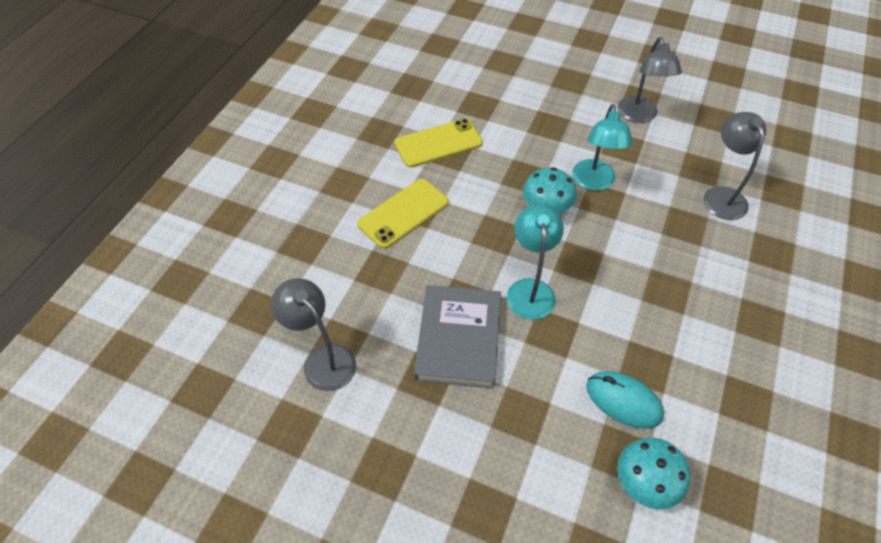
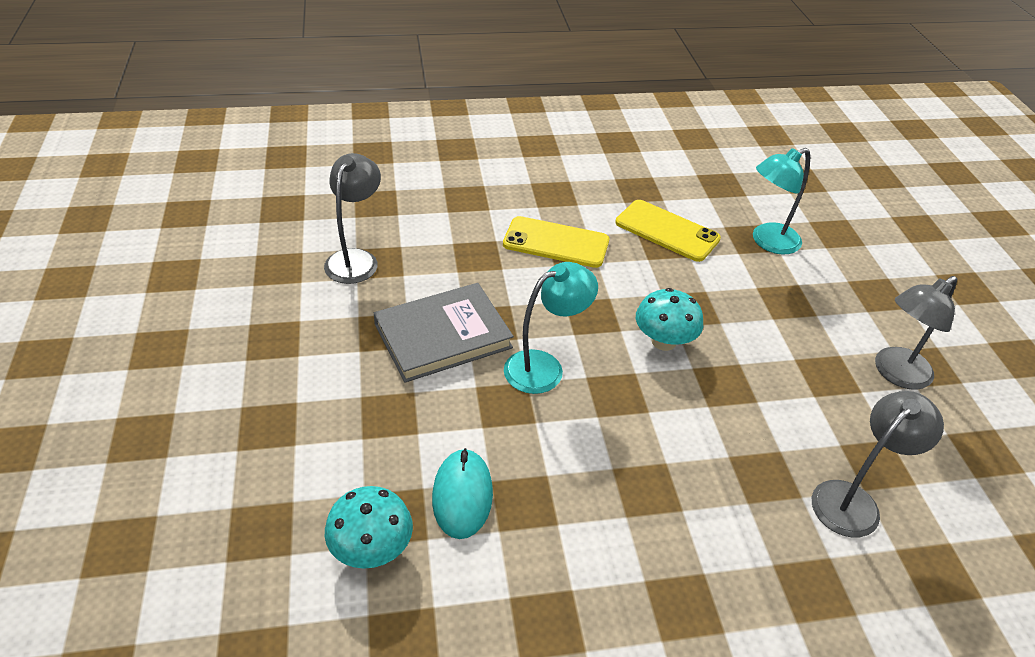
camera: 55 degrees right, 10 degrees down
turquoise lamp [572,104,633,191] -> turquoise lamp moved to [753,148,810,254]

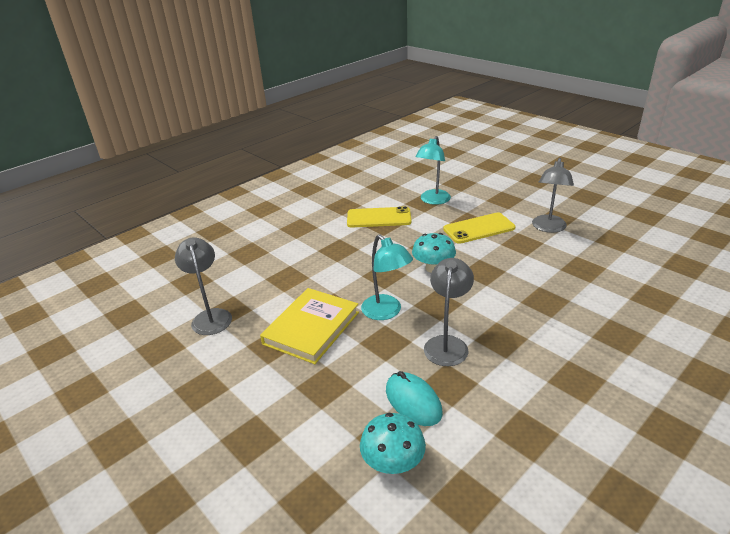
camera: 30 degrees left, 10 degrees down
grey book [374,283,514,383] -> yellow book [260,288,359,364]
yellow phone [503,216,609,268] -> yellow phone moved to [443,212,515,244]
turquoise lamp [504,262,598,394] -> turquoise lamp turned 120 degrees clockwise [361,234,413,320]
grey lamp [812,391,944,537] -> grey lamp moved to [424,258,474,366]

